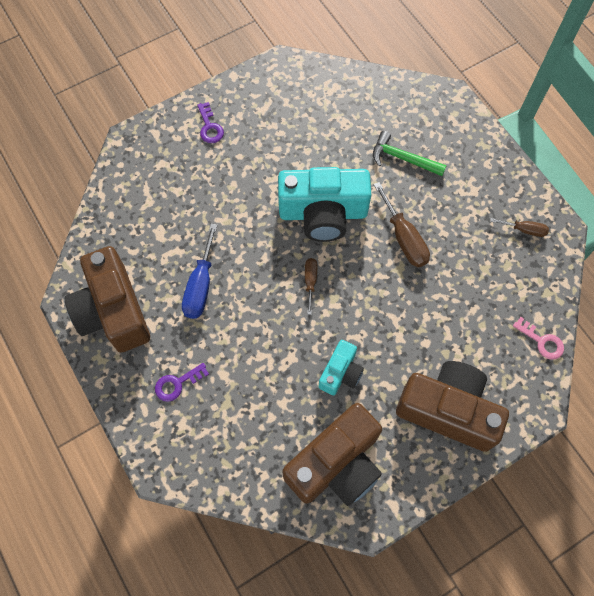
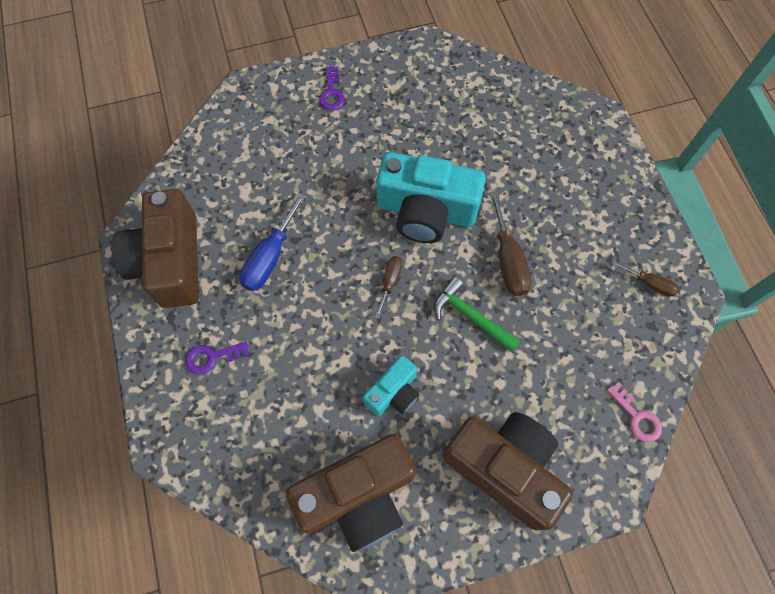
camera: 15 degrees right, 0 degrees up
green hammer [373,131,447,176] -> green hammer moved to [434,277,520,352]

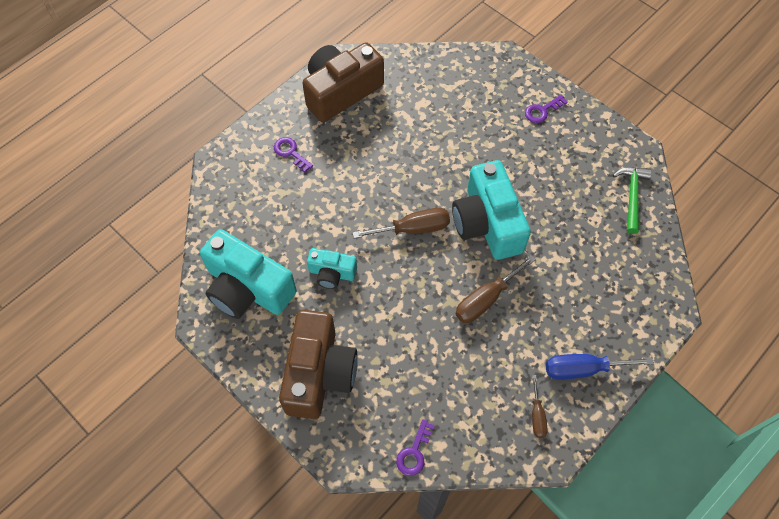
camera: 60 degrees right, 5 degrees down
blue screwdriver [239,193,306,291] -> blue screwdriver moved to [546,354,654,380]
brown camera [286,434,416,552] -> turquoise camera [200,229,297,319]
brown screwdriver [375,256,402,319] -> brown screwdriver [352,208,450,239], size x1.72
green hammer [434,277,520,352] -> green hammer moved to [613,167,652,234]
pink key [607,382,662,442] -> purple key [396,419,435,476]

